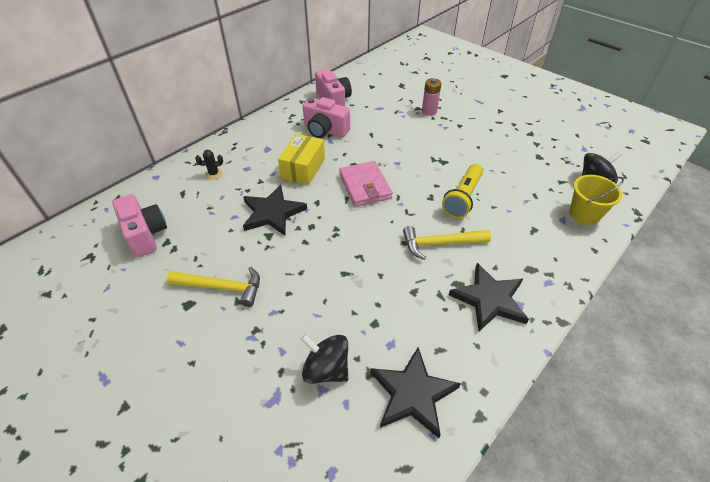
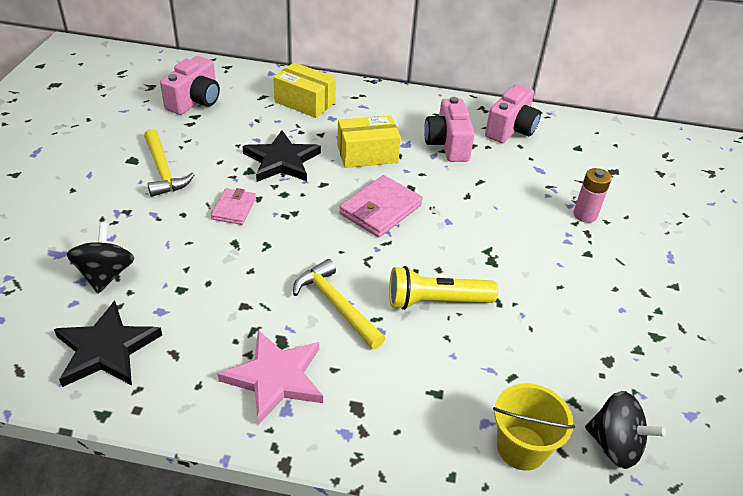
camera: 55 degrees right, 5 degrees down
black cactus [195,150,223,179] -> yellow box [273,62,336,118]
black star [449,263,529,331] -> pink star [218,330,323,425]
none -> pink wallet [211,188,256,225]

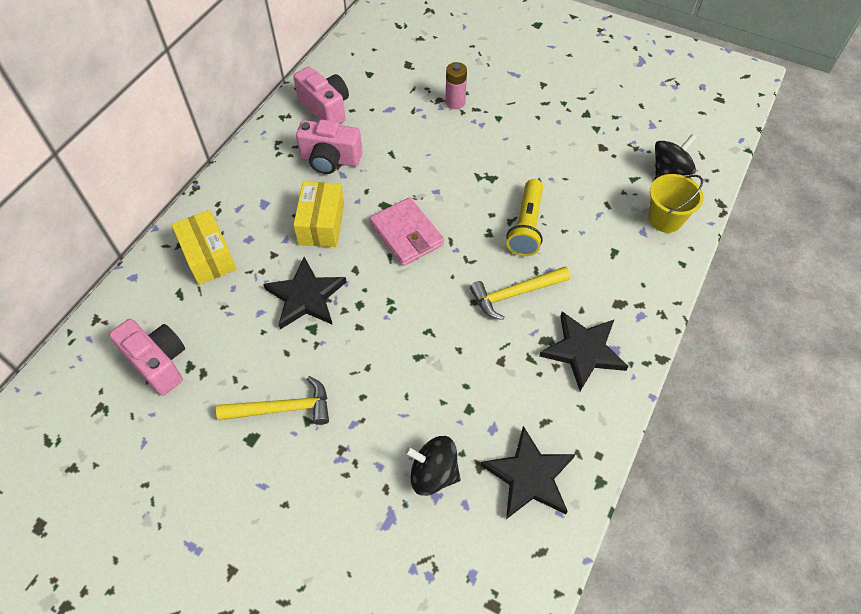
camera: 70 degrees left, 15 degrees up
pink wallet [211,188,256,225] -> none
pink star [218,330,323,425] -> black star [539,311,629,391]
yellow box [273,62,336,118] -> yellow box turned 75 degrees counterclockwise [172,210,237,285]

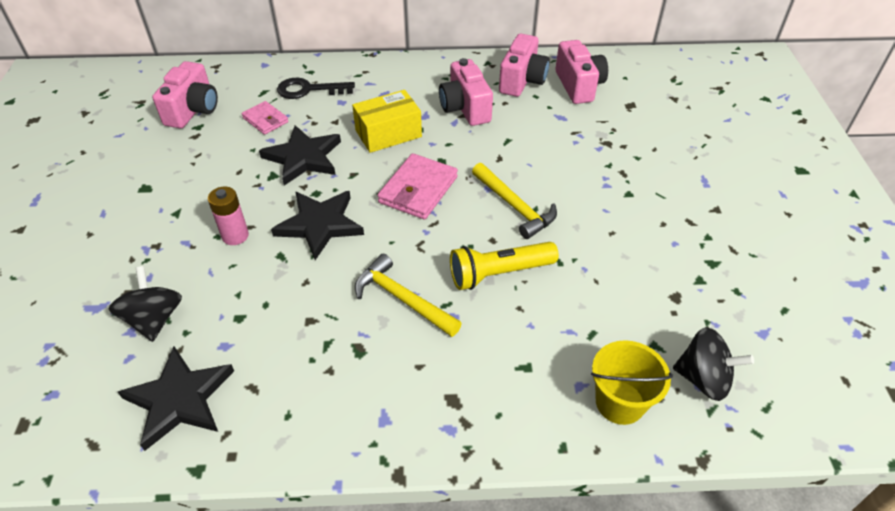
camera: 60 degrees right, 10 degrees down
yellow box [172,210,237,285] -> black key [277,78,355,99]
yellow hammer [216,376,329,425] -> yellow hammer moved to [472,163,557,239]
pink battery [445,62,467,109] -> pink battery moved to [208,187,249,245]
black star [539,311,629,391] -> black star moved to [271,191,364,260]
none -> pink wallet [241,101,289,135]
none -> pink camera [555,40,608,104]

